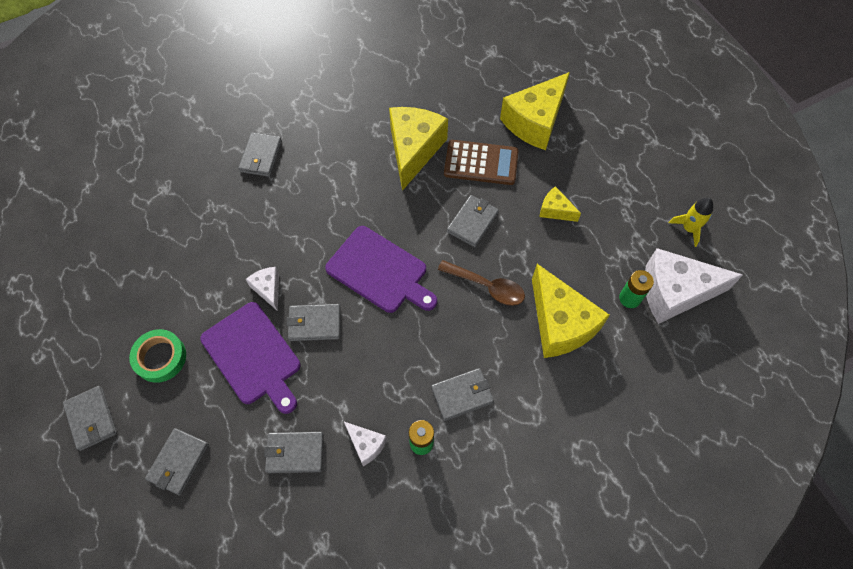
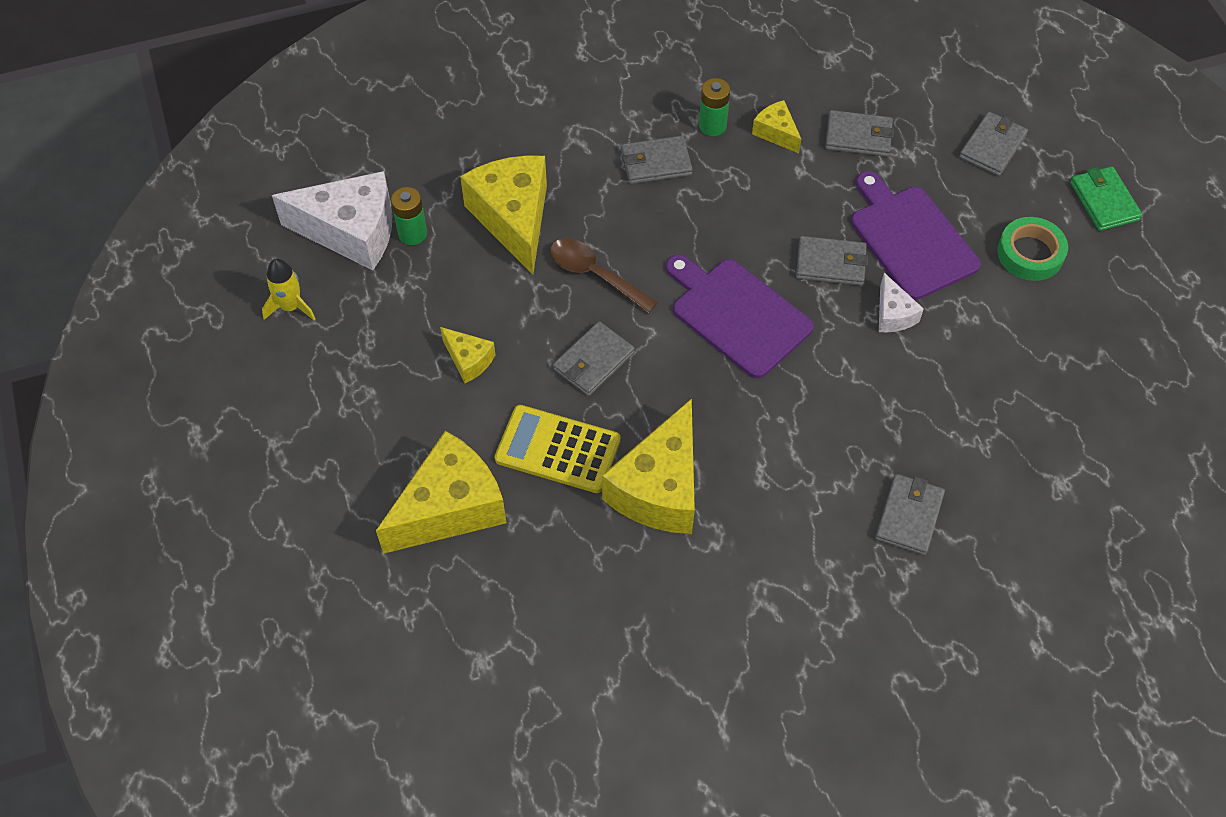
camera: 170 degrees left, 5 degrees down
grey wallet [63,386,117,451] -> green wallet [1070,166,1142,231]
white cheese [344,422,387,466] -> yellow cheese [752,100,801,153]
brown calculator [444,140,519,185] -> yellow calculator [495,405,621,493]

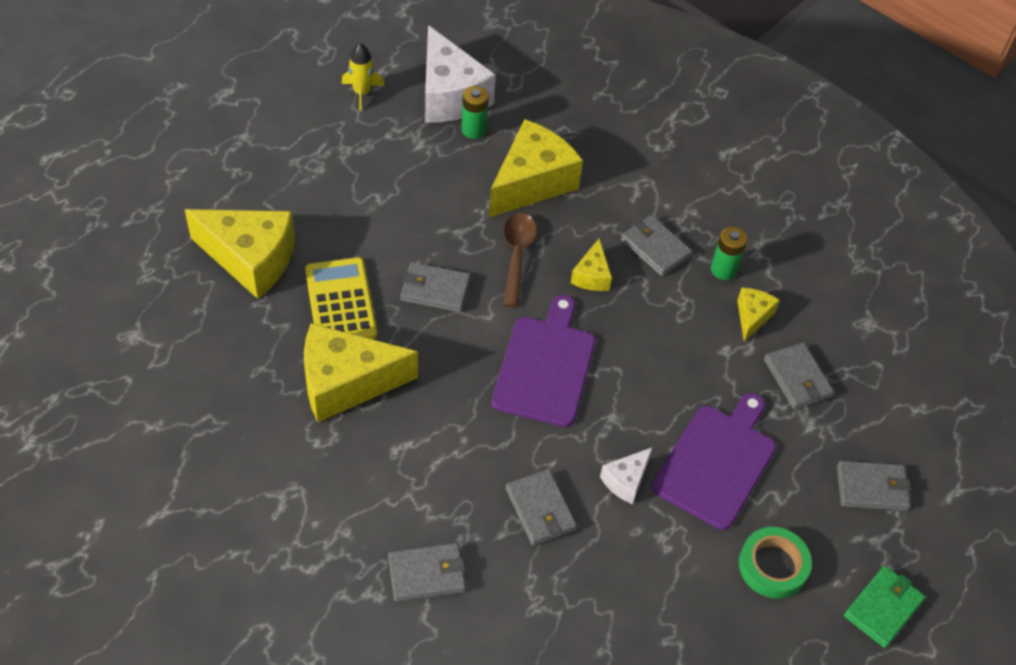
camera: 55 degrees right, 5 degrees down
yellow cheese [440,327,495,383] -> yellow cheese moved to [571,239,612,291]
grey wallet [796,236,868,286] -> grey wallet moved to [506,469,577,545]

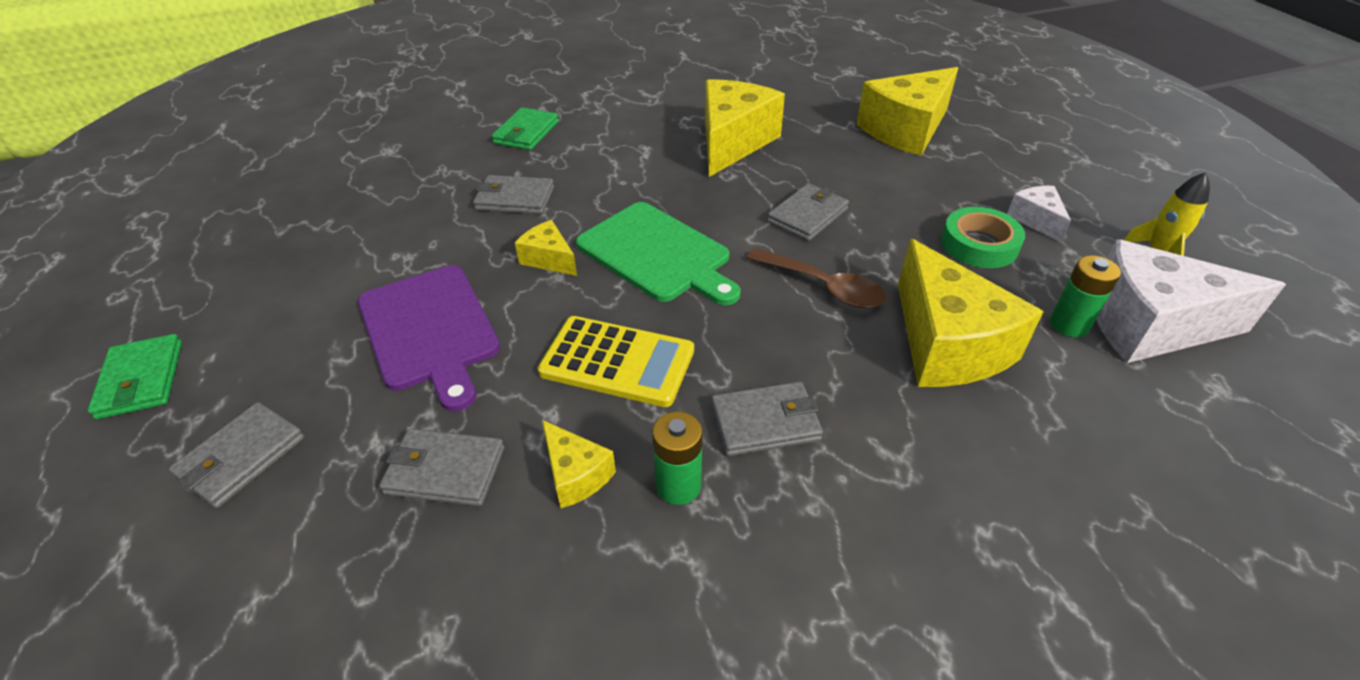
camera: 125 degrees right, 10 degrees down
yellow calculator [305,257,377,339] -> yellow calculator moved to [538,316,694,407]
grey wallet [388,543,466,602] -> green wallet [492,107,559,150]
purple cutting board [492,295,595,427] -> green cutting board [576,202,741,306]
yellow cheese [571,239,612,291] -> yellow cheese moved to [515,220,577,276]
white cheese [600,447,653,504] -> white cheese moved to [1007,186,1071,242]
green tape [739,527,812,599] -> green tape moved to [941,207,1025,268]

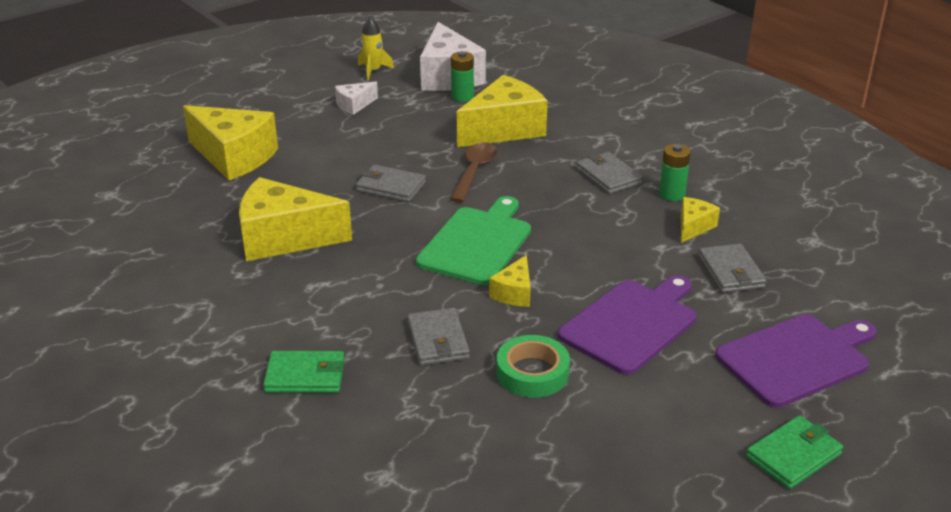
camera: 110 degrees left, 10 degrees down
grey wallet [169,402,304,508] -> purple cutting board [715,314,877,408]
yellow calculator [538,316,694,407] -> none
green tape [941,207,1025,268] -> green tape moved to [496,335,570,398]

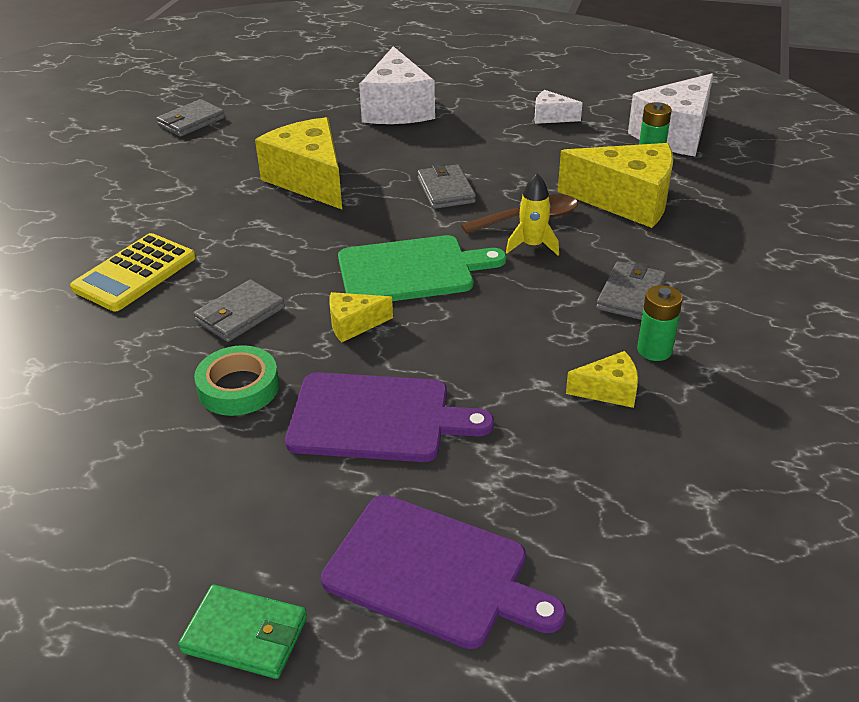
camera: 55 degrees right, 5 degrees up
yellow cheese [183,105,278,180] -> white cheese [359,46,435,124]
green wallet [263,351,345,393] -> yellow calculator [70,233,196,311]
yellow rocket [358,16,394,81] -> yellow rocket moved to [506,174,559,255]
grey wallet [698,243,766,293] -> grey wallet moved to [156,99,225,137]

